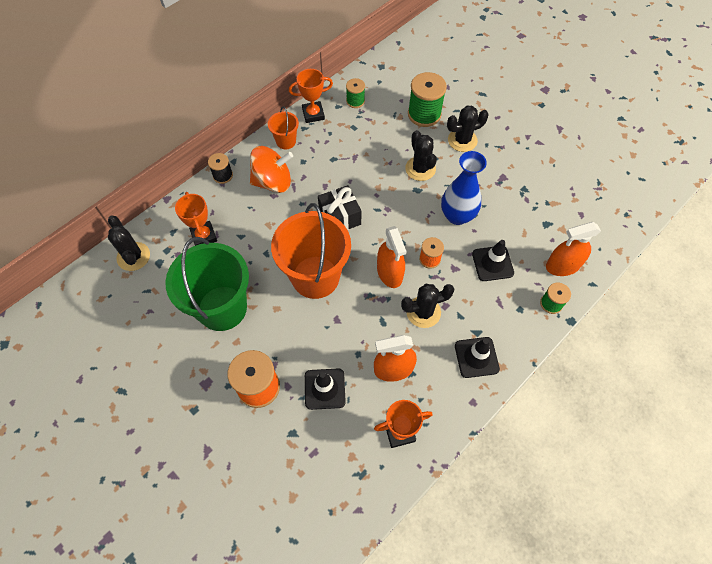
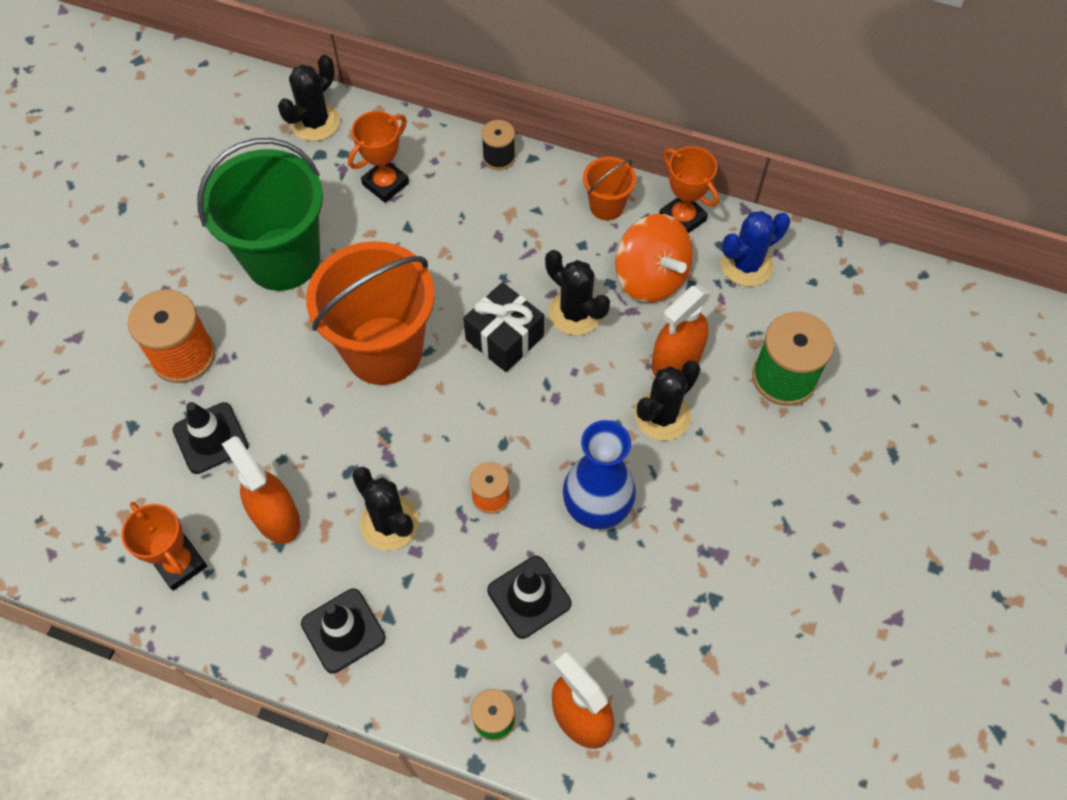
camera: 65 degrees right, 0 degrees up
orange spinning top [250,146,293,193] -> orange spinning top moved to [615,214,693,303]
green spool [346,78,365,108] -> blue cactus [721,211,790,287]
orange spray bottle [377,226,407,288] -> orange spray bottle moved to [652,285,711,376]
black cactus [447,106,489,152] -> black cactus moved to [545,250,610,336]

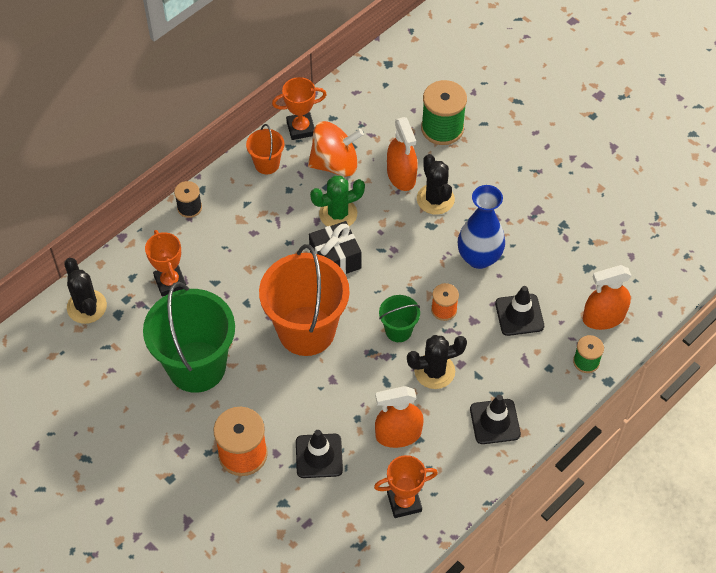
camera: 65 degrees left, 5 degrees down
black cactus [545,250,610,336] -> green cactus [310,176,365,226]
blue cactus [721,211,790,287] -> none
none -> green bucket [379,295,420,342]

